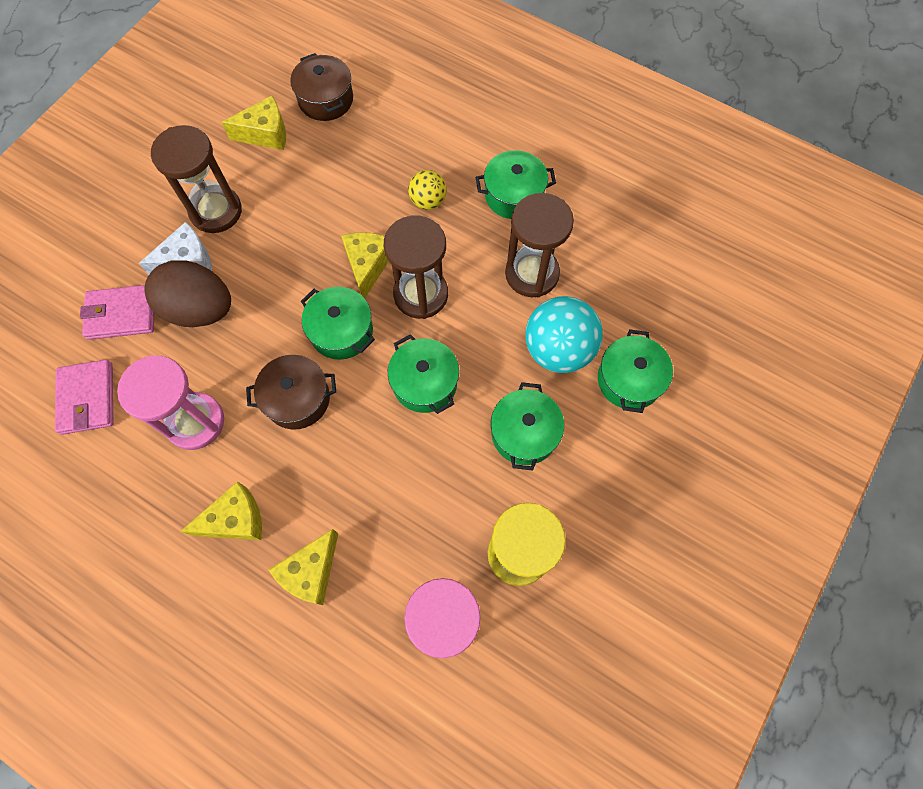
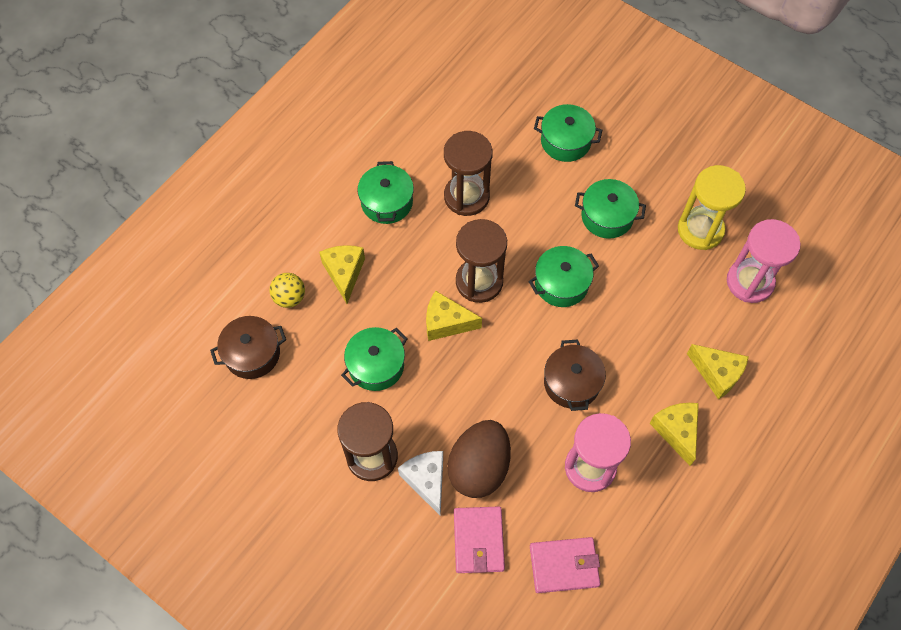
camera: 85 degrees left, 5 degrees down
yellow cheese [222,96,286,150] -> yellow cheese moved to [319,245,365,304]
green pot [301,287,375,359] -> green pot moved to [341,327,408,391]
yellow ball [408,170,447,210] -> yellow ball moved to [270,273,305,308]
turquoise ball [525,296,603,373] -> none

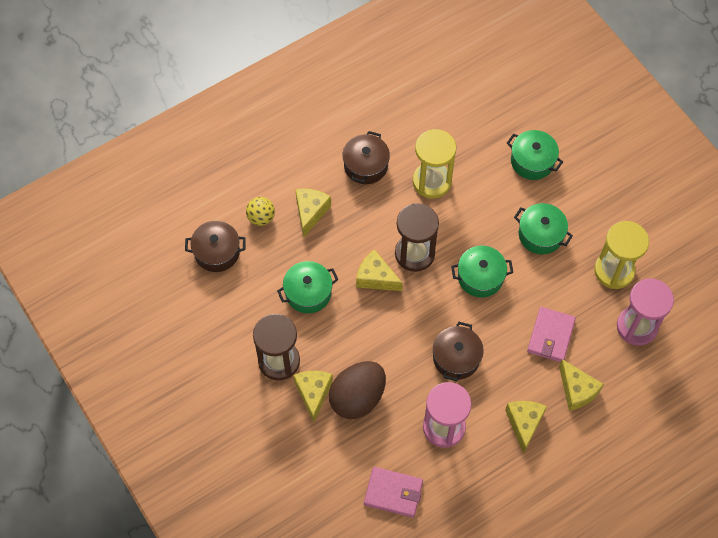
camera: 20 degrees right, 0 degrees up
green pot [357,161,414,224] -> brown pot [342,131,390,184]
white cheese [398,451,443,515] -> yellow cheese [293,371,333,422]
brown hourglass [444,131,493,216] -> yellow hourglass [413,129,456,199]
pink wallet [454,507,505,573] -> pink wallet moved to [527,307,576,362]

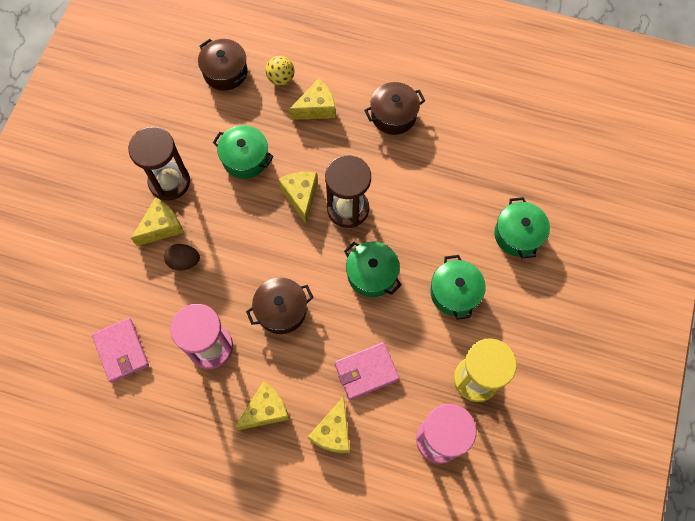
camera: 50 degrees right, 5 degrees up
brown egg [329,361,386,419] -> brown egg [164,244,200,270], size x0.54
yellow hourglass [413,129,456,199] -> none

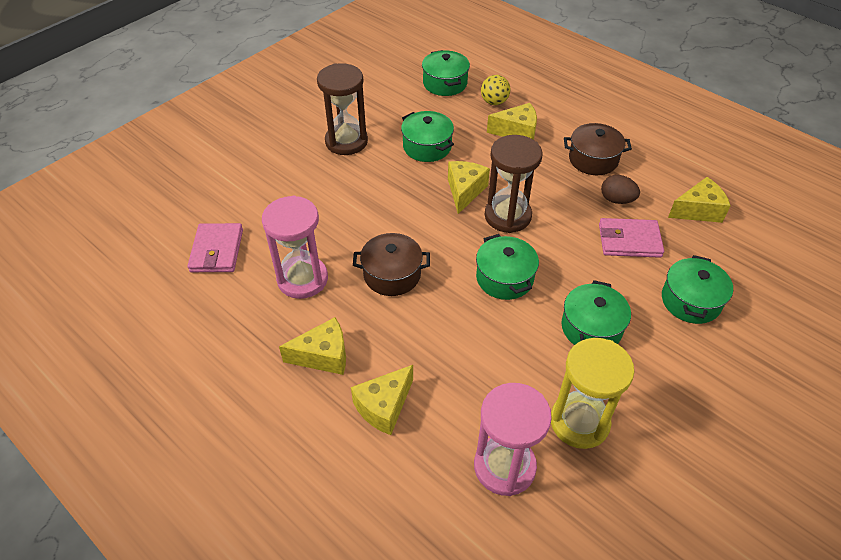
camera: 25 degrees right, 20 degrees down
yellow cheese [131,197,184,246] -> yellow cheese moved to [668,177,731,223]
brown egg [164,244,200,270] -> brown egg moved to [601,175,640,204]
brown pot [198,39,247,90] -> green pot [422,50,470,96]
pink wallet [335,342,400,400] -> pink wallet moved to [599,218,664,258]

